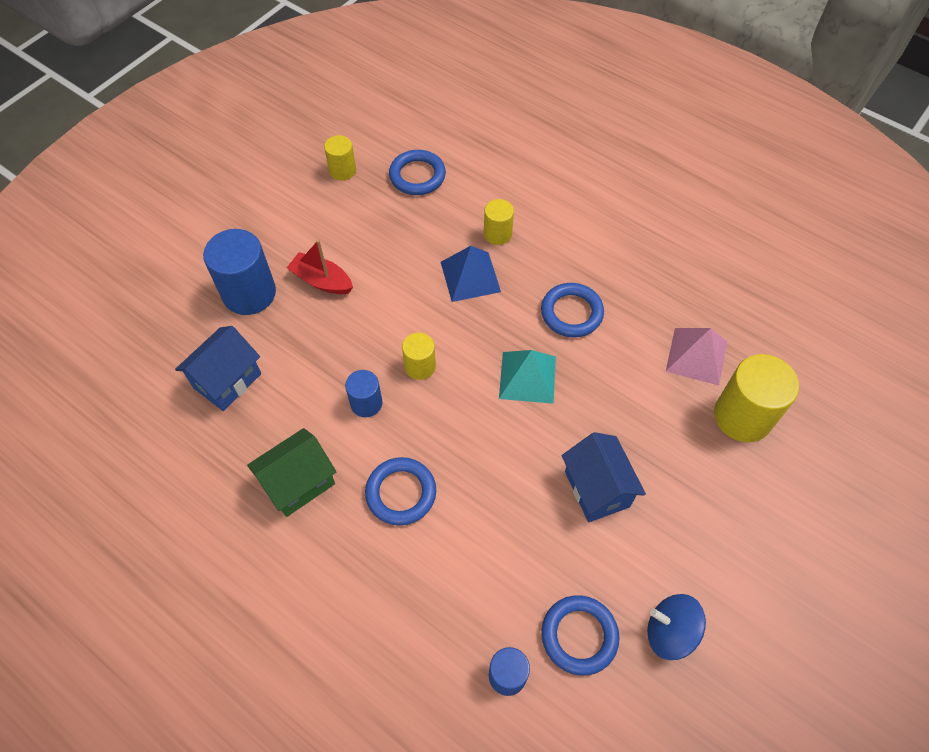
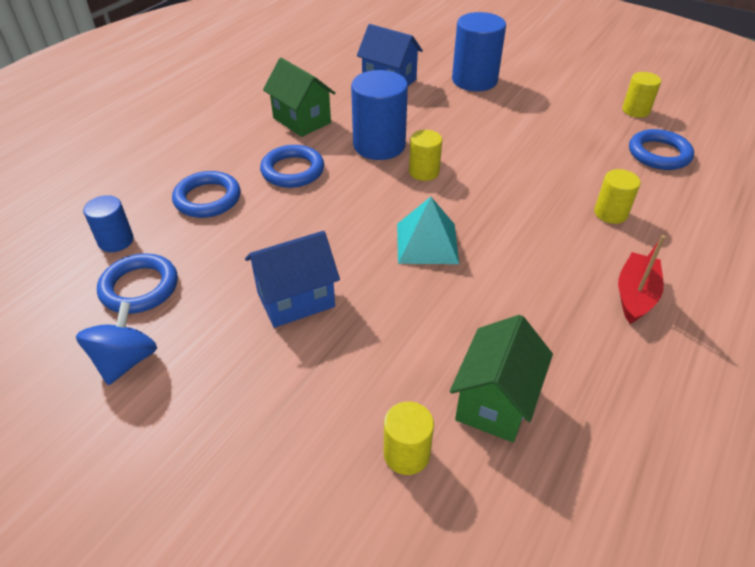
camera: 85 degrees right, 15 degrees down
red boat [287,240,353,294] -> red boat moved to [618,235,666,324]
blue cylinder [345,370,382,417] -> blue cylinder [351,70,408,160], size x1.80
blue pyramid [441,246,501,302] -> none
blue ring [541,283,604,338] -> blue ring moved to [172,171,241,218]
pink pyramid [666,328,727,385] -> green house [450,315,553,442]
yellow cylinder [714,354,799,442] -> yellow cylinder [384,401,434,475], size x0.55

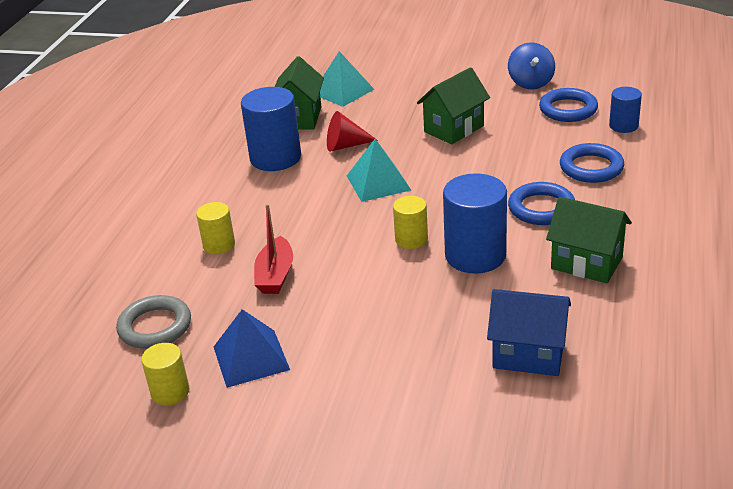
camera: 165 degrees right, 10 degrees down
blue house [245,231,340,328] -> green house [417,67,490,144]
yellow cylinder [384,401,434,475] -> turquoise pyramid [320,51,374,107]
blue cylinder [452,12,506,91] -> blue cylinder moved to [241,87,301,171]
red boat [618,235,666,324] -> red boat moved to [254,204,293,294]
blue ring [629,129,694,170] -> grey ring [116,295,191,349]
none -> blue pyramid [214,309,290,388]
none -> red cone [327,111,378,152]

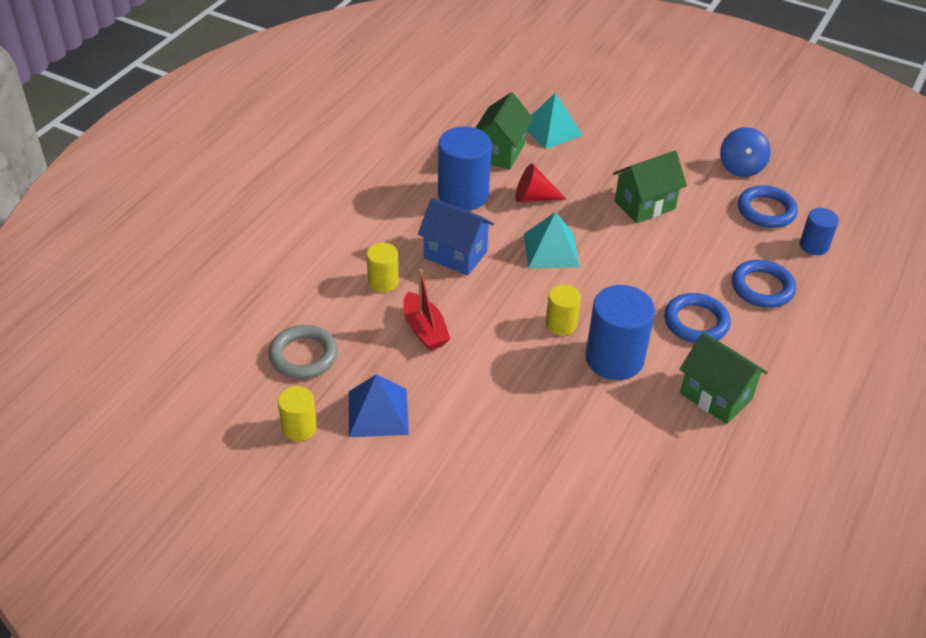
camera: 10 degrees right, 10 degrees up
red boat [254,204,293,294] -> red boat turned 45 degrees counterclockwise [403,269,450,351]
blue house [487,289,571,376] -> blue house moved to [418,198,494,276]

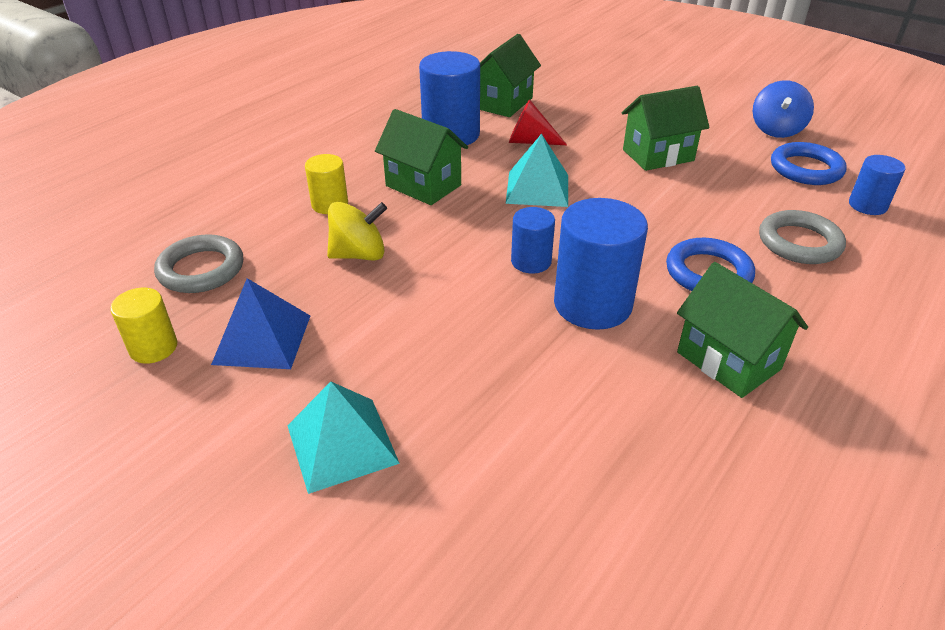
camera: 10 degrees right, 5 degrees down
red boat [403,269,450,351] -> yellow spinning top [327,202,387,260]
blue house [418,198,494,276] -> green house [375,109,468,205]
turquoise pyramid [526,92,583,149] -> turquoise pyramid moved to [287,382,400,494]
yellow cylinder [545,285,581,335] -> blue cylinder [511,207,555,274]
blue ring [732,260,796,308] -> grey ring [759,210,846,264]

